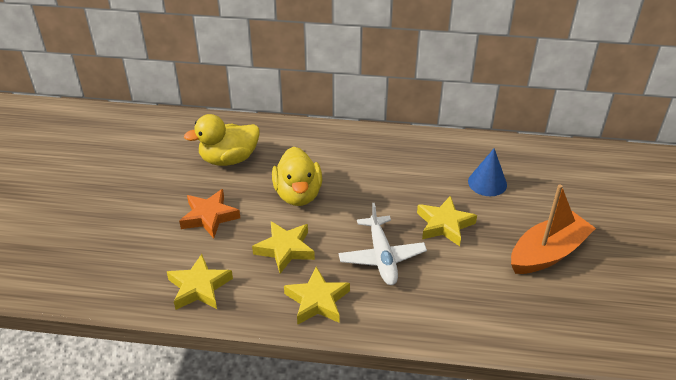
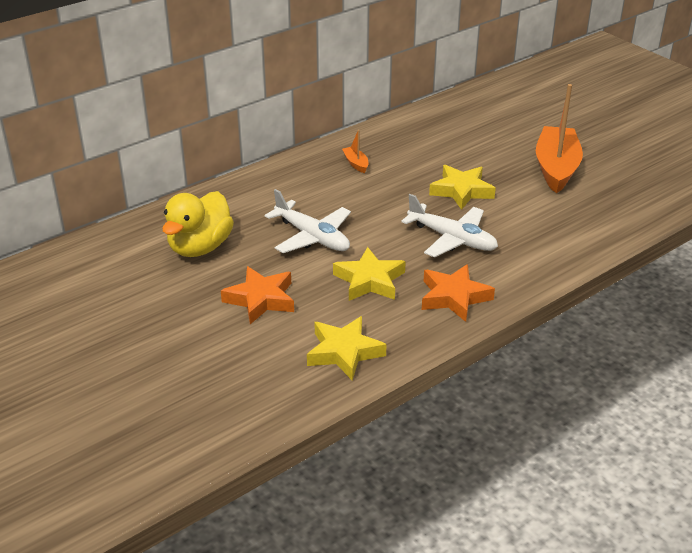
camera: 45 degrees left, 5 degrees down
yellow duck [272,147,322,206] -> white plane [264,189,351,253]
yellow star [284,267,350,325] -> orange star [422,264,495,322]
blue cone [468,148,507,196] -> none
none -> orange boat [342,130,369,173]

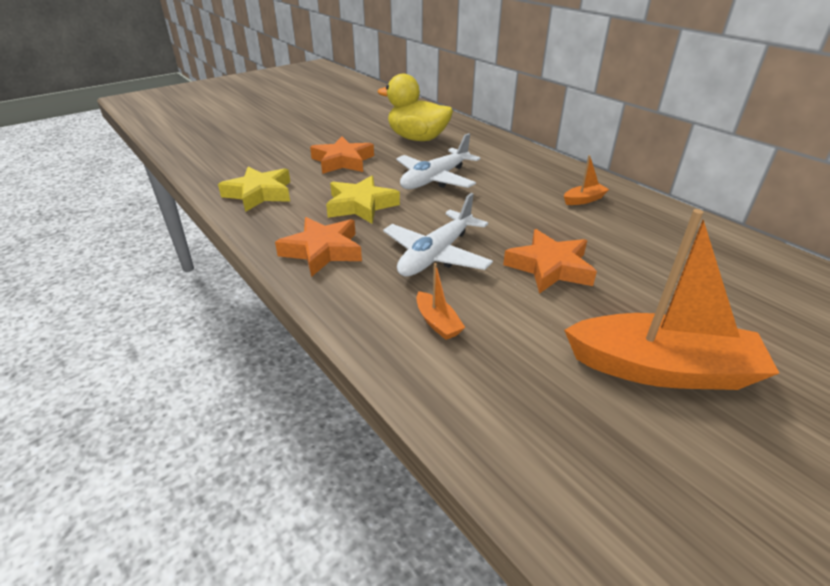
camera: 90 degrees right, 0 degrees up
yellow star [429,165,496,210] -> orange star [503,229,597,294]
none -> orange boat [416,263,465,340]

